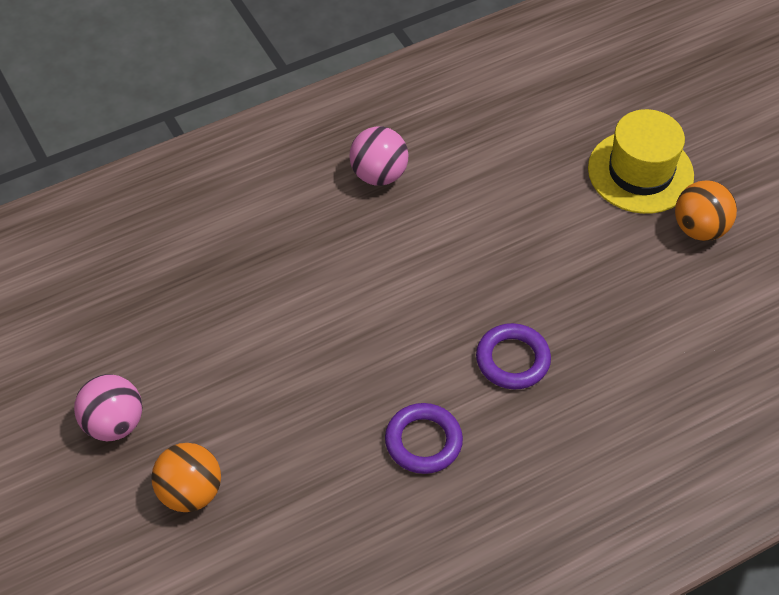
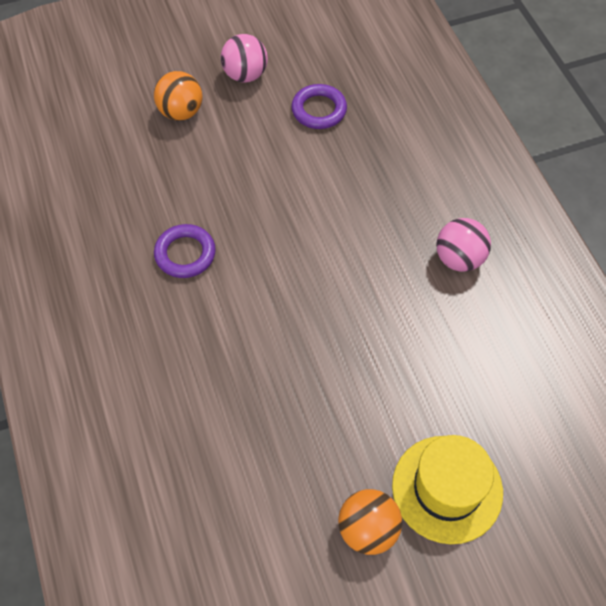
camera: 100 degrees right, 5 degrees up
purple ring [476,323,551,389] -> purple ring moved to [291,84,347,129]

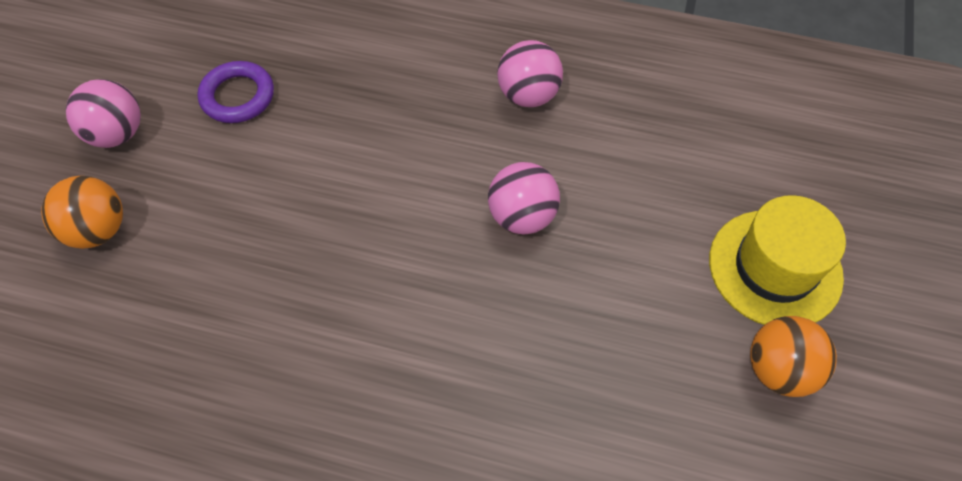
camera: 55 degrees left, 0 degrees up
purple ring [154,224,216,278] -> none
none -> pink ball [488,162,560,234]

